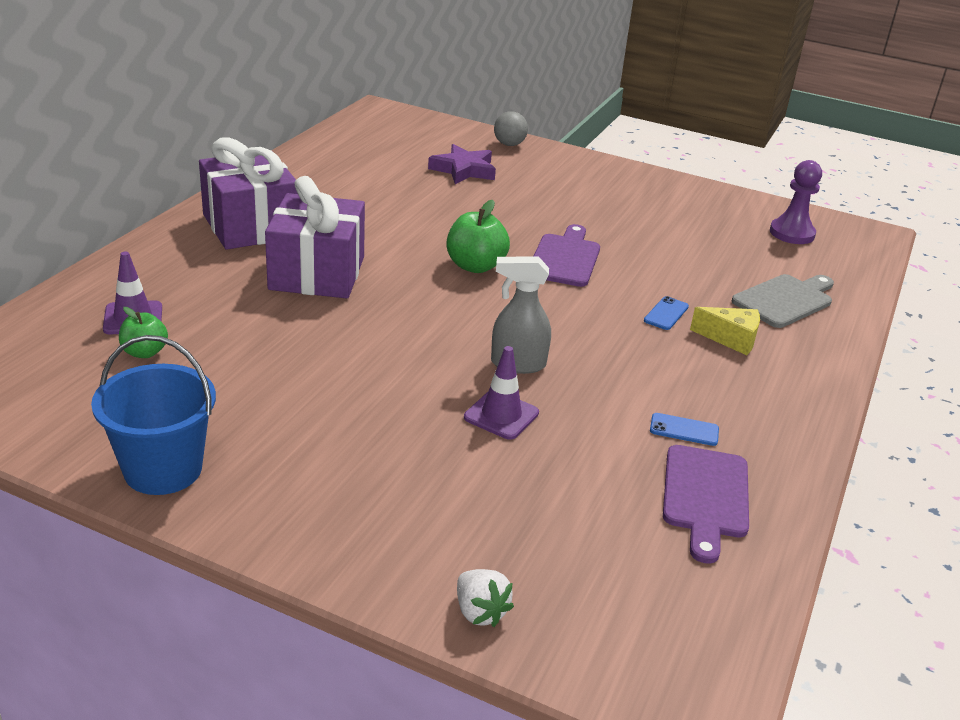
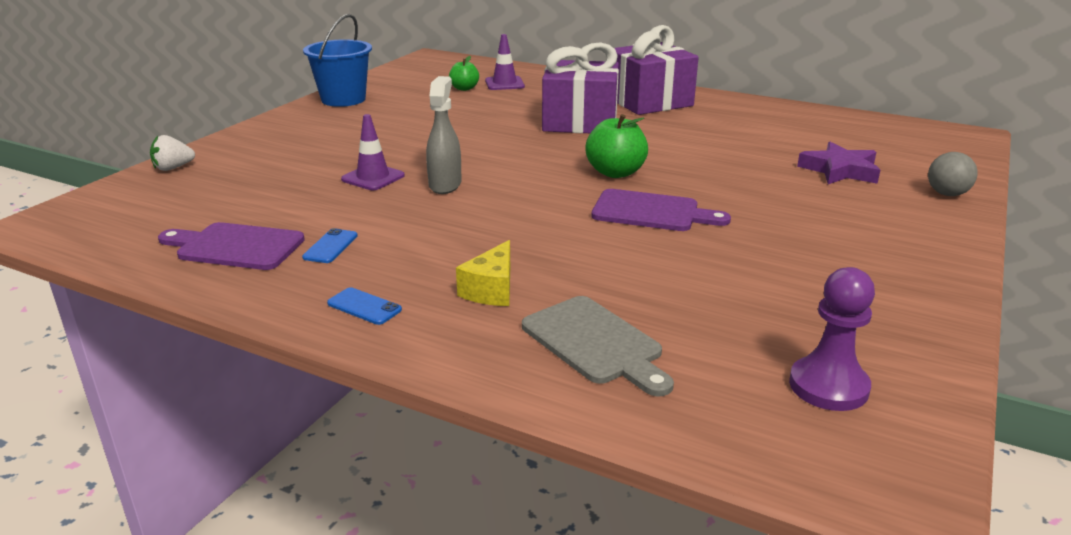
camera: 95 degrees right, 5 degrees down
blue phone [644,296,689,330] -> blue phone moved to [327,287,402,325]

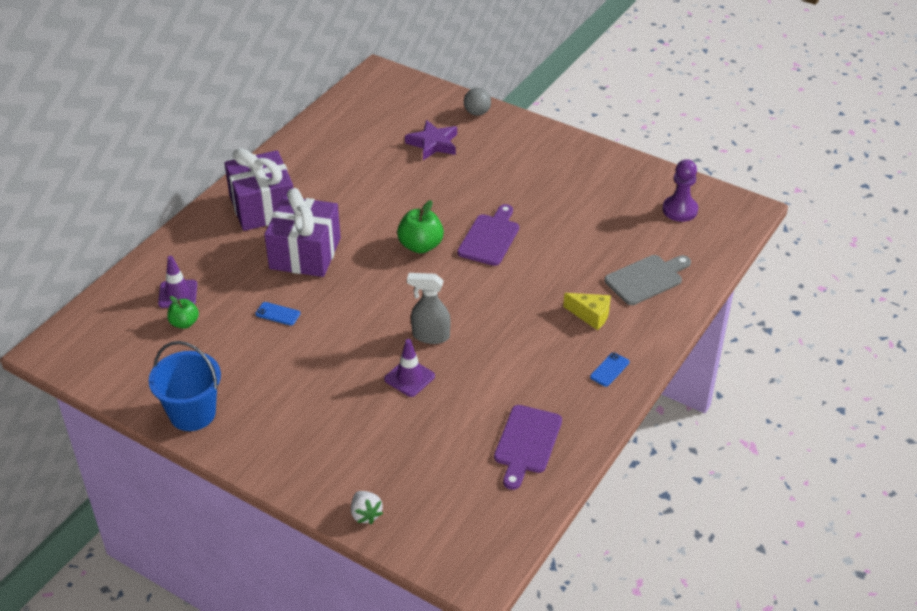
camera: 85 degrees left, 15 degrees up
blue phone [302,228,358,263] -> blue phone moved to [255,302,300,325]

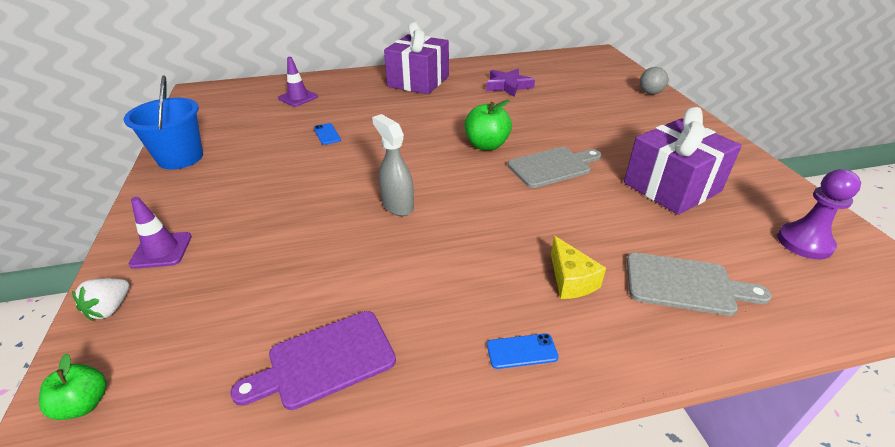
camera: 45 degrees right, 5 degrees down
green apple [167,296,199,329] -> green apple moved to [39,354,107,420]
purple gift [264,188,341,277] -> purple gift moved to [624,107,742,215]
purple traffic cone [384,339,435,397] -> purple traffic cone moved to [129,197,192,269]
purple star [405,120,457,160] -> purple star moved to [486,69,535,97]
purple cutting board [457,204,519,266] -> grey cutting board [508,147,601,188]

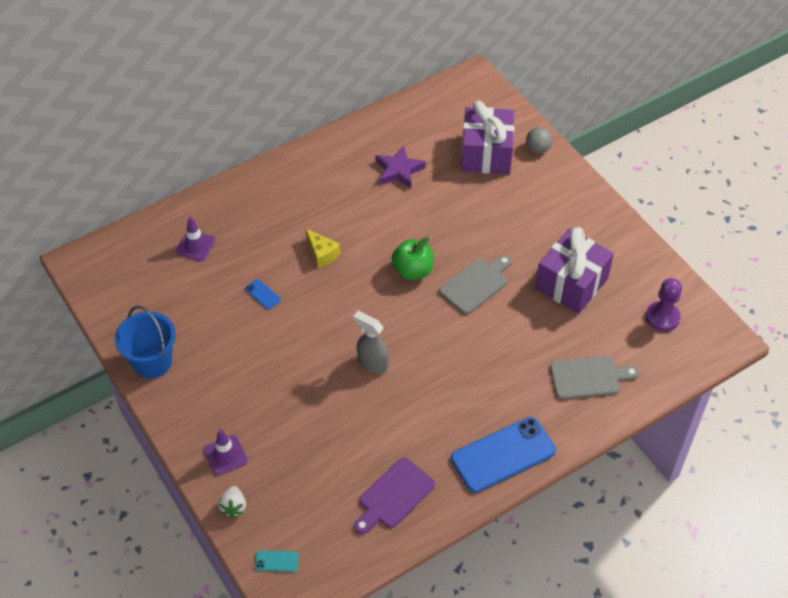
camera: 20 degrees left, 15 degrees up
green apple [39,354,107,420] -> turquoise phone [255,550,299,572]
purple gift [384,22,449,94] -> purple gift moved to [461,101,515,174]
blue phone [487,333,559,369] -> blue phone [451,417,556,493], size x2.46
yellow cheese [551,236,606,299] -> yellow cheese moved to [306,229,340,268]

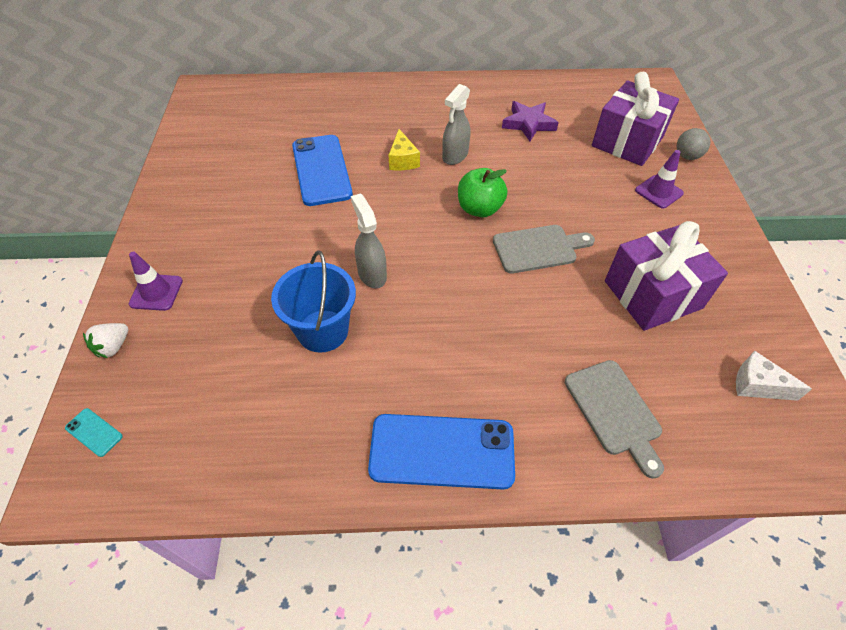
camera: 30 degrees right, 0 degrees up
blue bucket [115,306,176,379] -> blue bucket moved to [271,250,356,353]
purple traffic cone [176,217,216,261] -> purple traffic cone moved to [635,150,684,209]
blue phone [245,279,281,310] -> blue phone [292,135,353,206], size x2.46
purple cutting board [354,457,435,534] -> none
grey cutting board [550,356,639,399] -> grey cutting board turned 45 degrees clockwise [565,360,664,479]
purple pawn [646,278,682,332] -> white cheese [736,351,812,401]
none -> grey spray bottle [442,84,470,165]

